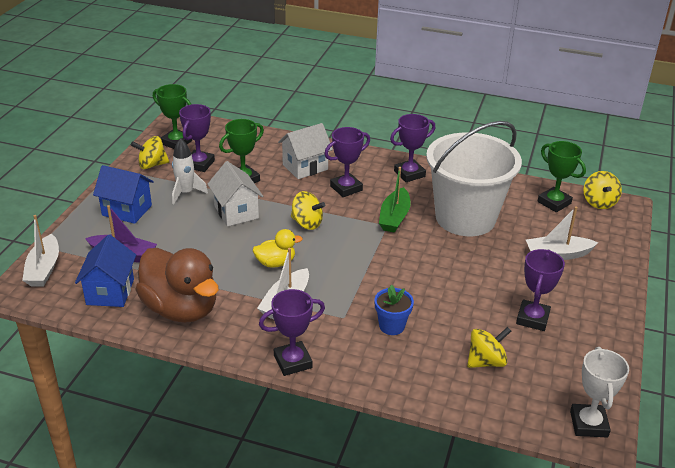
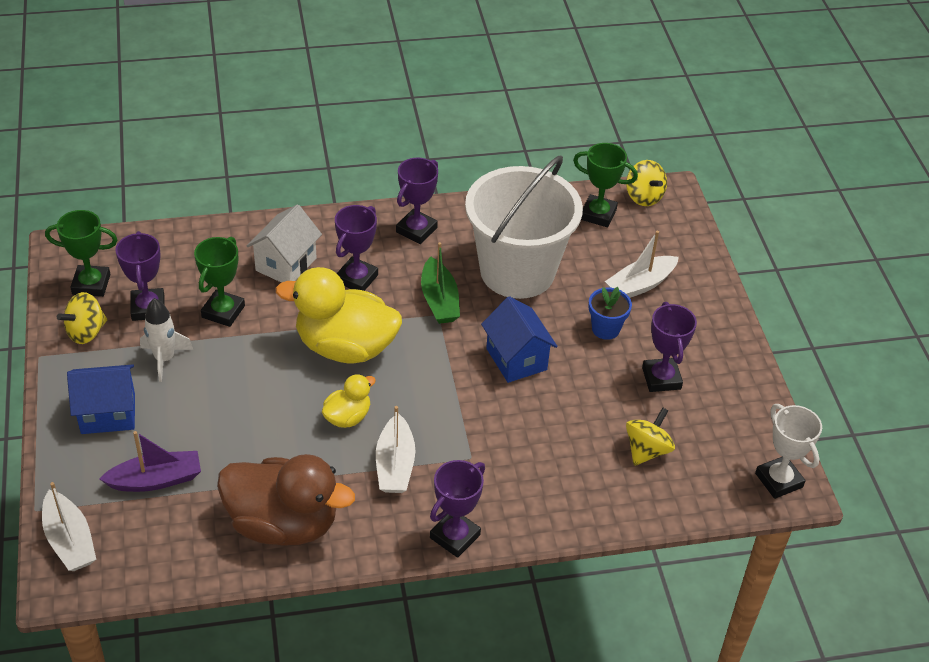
camera: 30 degrees left, 10 degrees up
blue house [75,235,136,307] -> blue house moved to [481,296,558,383]
white house [208,161,263,226] -> none
yellow spinning top [291,191,325,230] -> yellow duck [276,267,402,364]
blue flower pot [375,285,414,335] -> blue flower pot moved to [589,287,632,340]

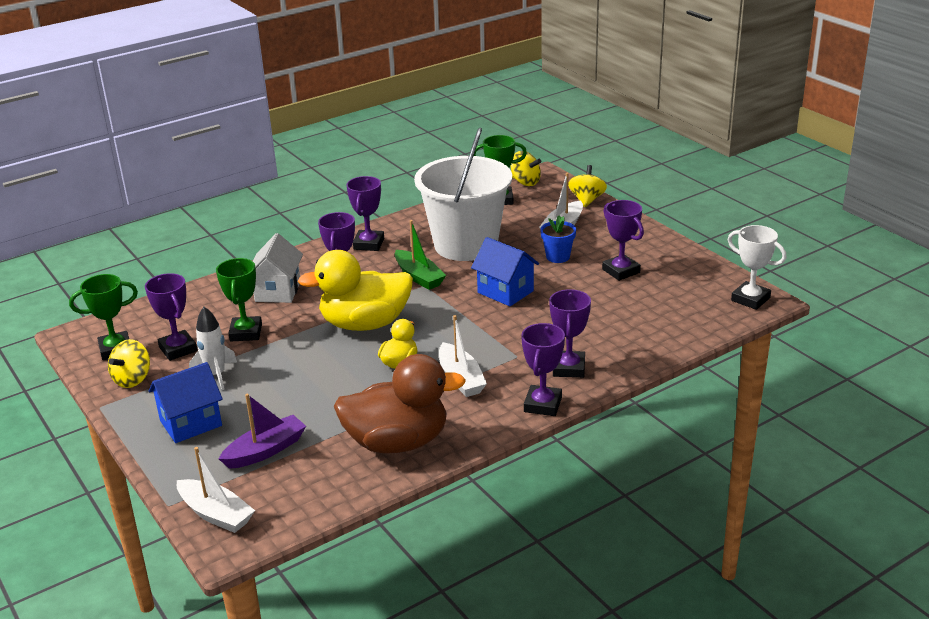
camera: 20 degrees left, 15 degrees down
yellow spinning top [626,407,675,466] -> yellow spinning top moved to [568,165,607,207]
none -> purple trophy [549,289,591,378]

